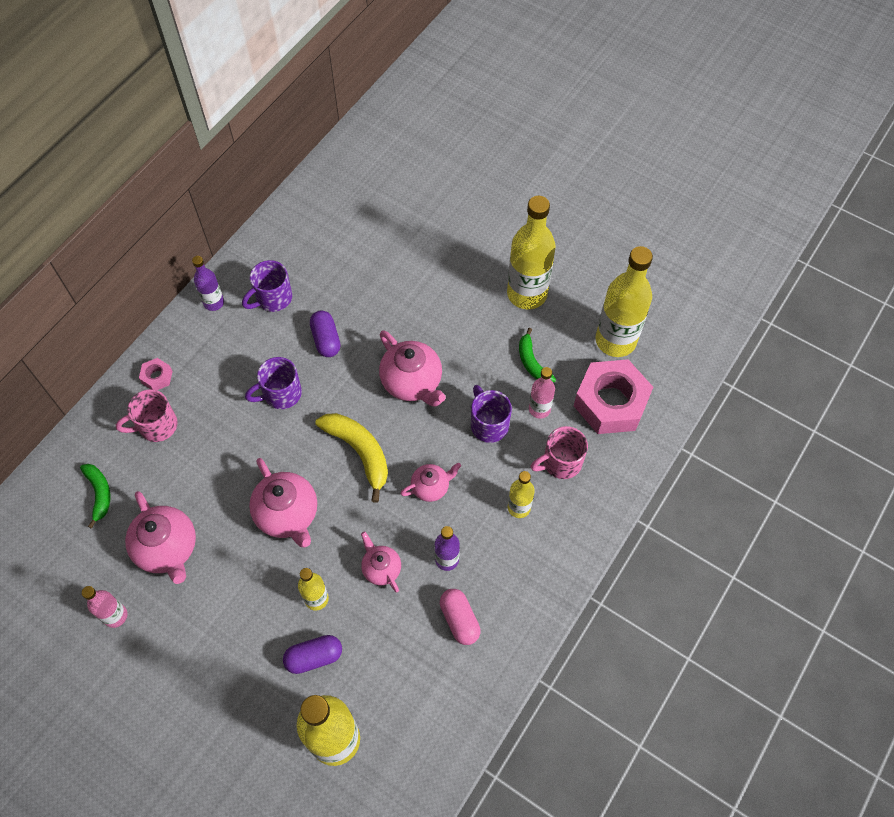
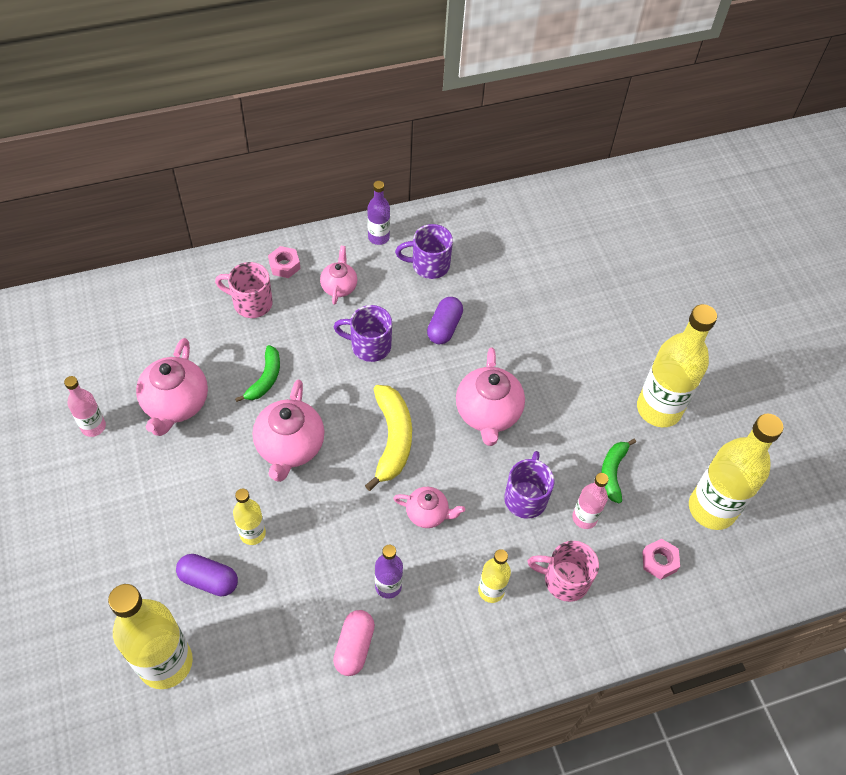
camera: 35 degrees right, 5 degrees down
green banana [80,464,110,529] -> green banana moved to [235,345,280,402]
pink teapot [361,531,401,592] -> pink teapot moved to [320,246,357,305]
pink nut [574,359,653,434] -> pink nut [642,539,680,580], size x0.43

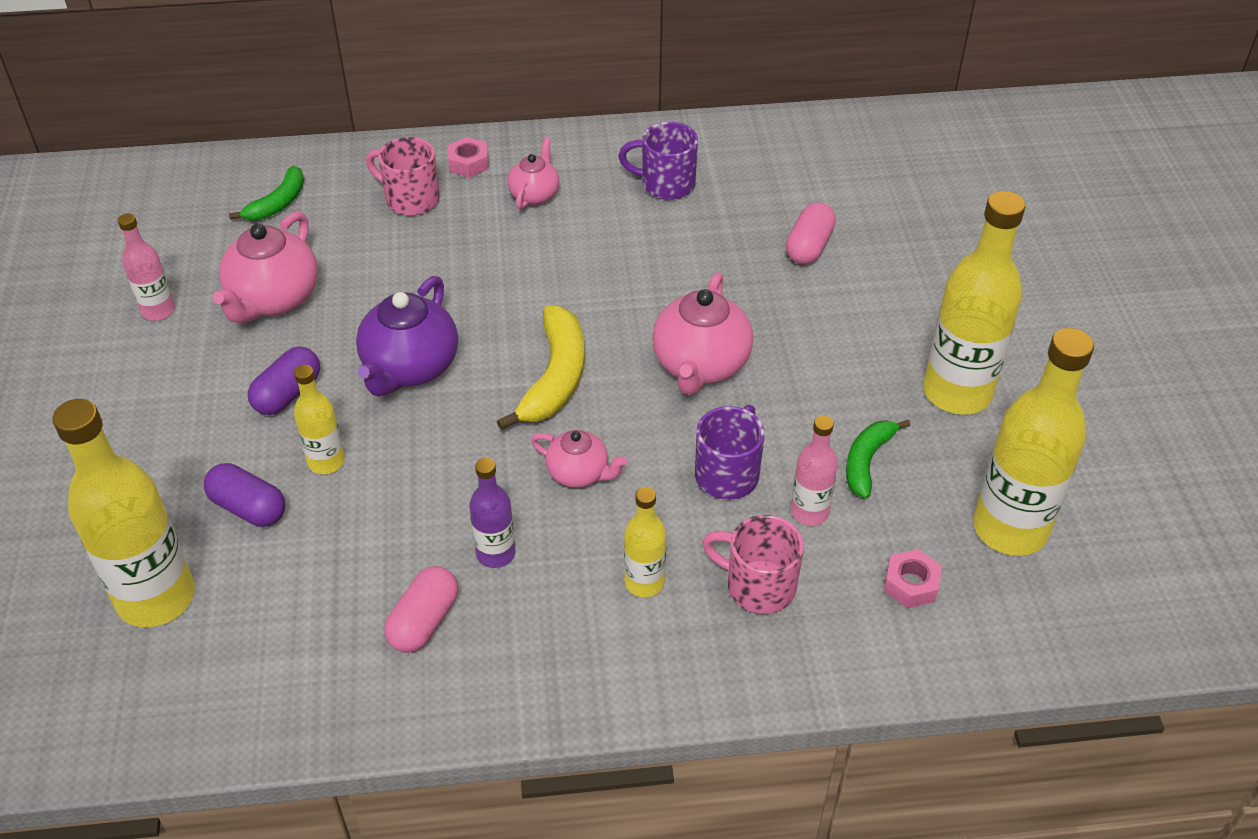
camera: 15 degrees right, 10 degrees down
green banana [235,345,280,402] -> green banana moved to [229,166,304,220]
pink teapot [253,380,325,482] -> purple teapot [356,276,458,397]
purple mug [334,305,392,362] -> none
purple bottle [367,181,390,245] -> none
purple capsule [427,297,463,344] -> purple capsule moved to [248,347,320,415]
none -> pink capsule [786,202,836,265]

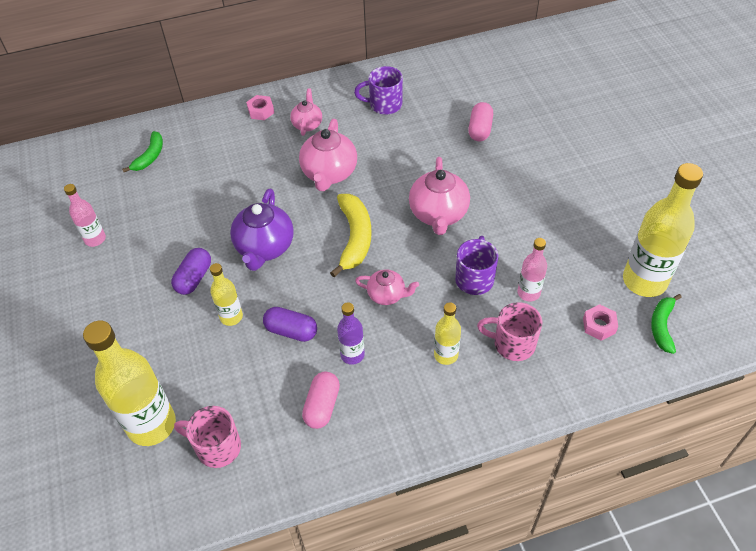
camera: 10 degrees left, 5 degrees up
purple capsule [204,463,285,527] -> purple capsule moved to [263,307,317,342]
pink teapot [213,211,318,324] -> pink teapot moved to [299,119,357,191]
pink mug [366,137,440,216] -> pink mug moved to [174,406,241,468]
green banana [846,420,910,499] -> green banana moved to [651,294,682,354]
yellow bottle [923,191,1026,415] -> none

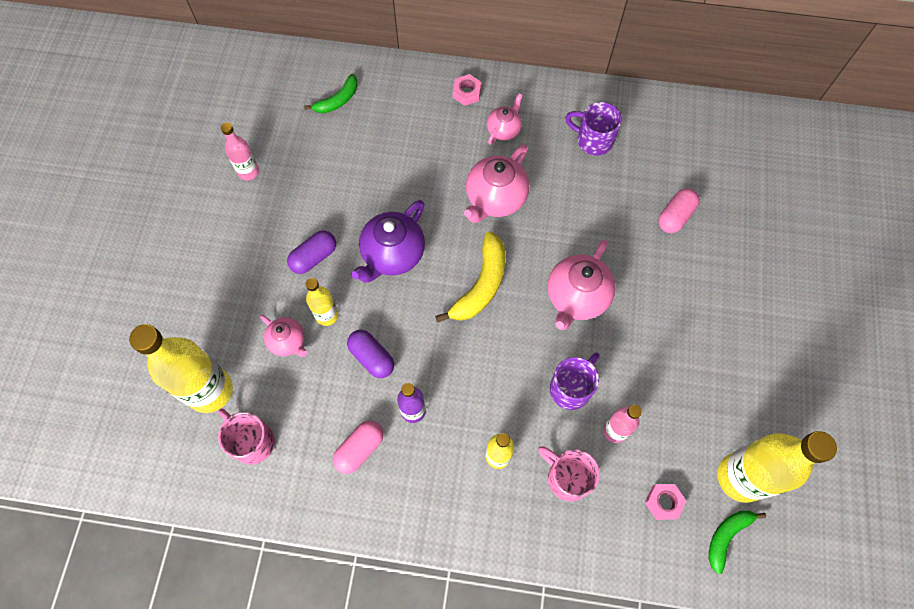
camera: 25 degrees right, 15 degrees up
pink teapot [355,269,419,305] -> pink teapot moved to [260,315,307,357]

